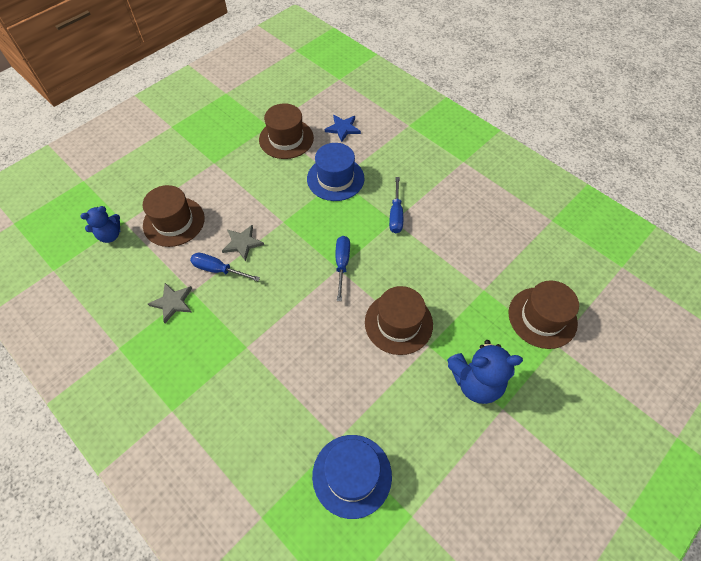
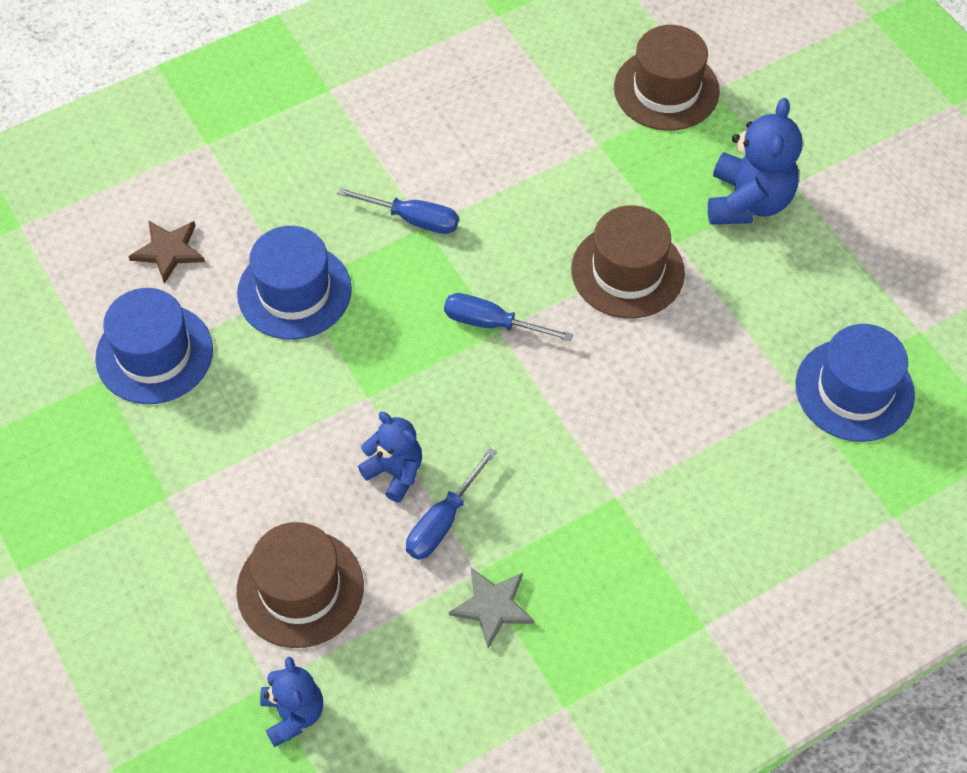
camera: 75 degrees left, 0 degrees up
grey star [222,225,264,261] -> blue teddy bear [358,412,422,503]
brown hat [259,103,314,159] -> blue hat [95,288,213,404]
blue star [325,115,361,142] -> brown star [128,220,205,284]

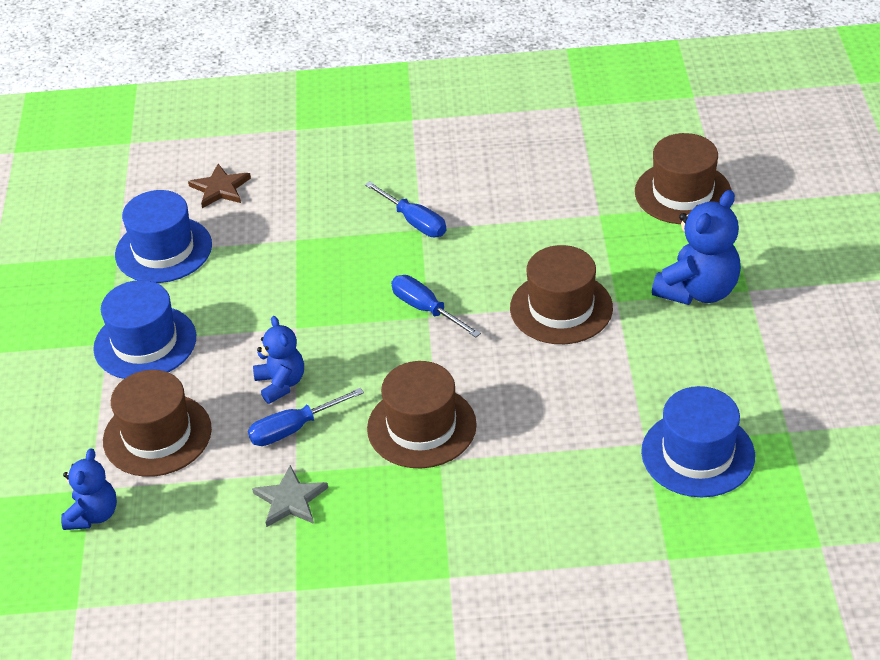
camera: 30 degrees right, 15 degrees down
blue hat [237,226,352,340] -> blue hat moved to [93,280,196,379]
none -> brown hat [367,361,477,468]

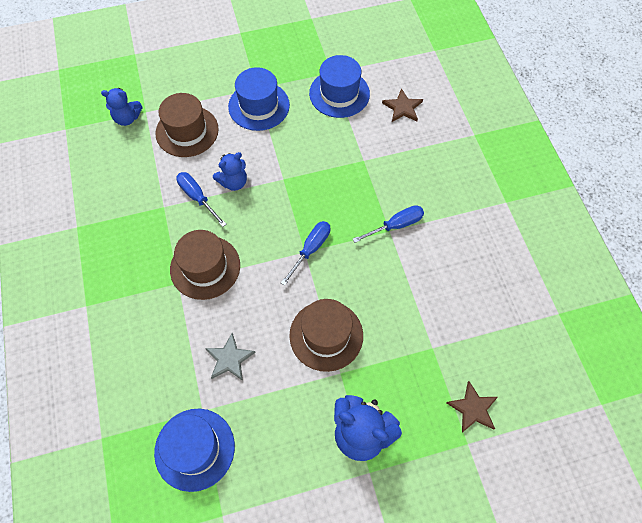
camera: 75 degrees right, 20 degrees up
grey star [252,465,328,527] -> grey star moved to [205,333,256,381]
blue screwdriver [365,181,446,237] -> blue screwdriver turned 150 degrees counterclockwise [353,205,424,243]
brown hat [635,133,731,224] -> brown star [447,381,498,433]

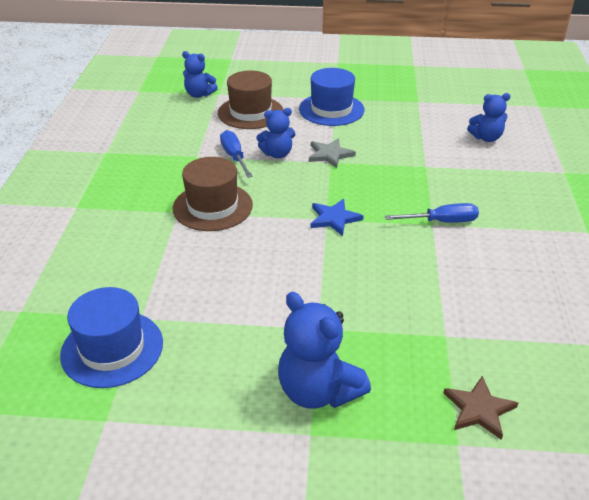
camera: 20 degrees right, 25 degrees down
grey star [205,333,256,381] -> grey star moved to [309,138,356,168]
blue screwdriver [281,221,330,286] -> blue star [310,199,363,236]
brown hat [289,299,363,372] -> none
blue hat [309,55,370,118] -> none
brown star [382,88,423,122] -> blue teddy bear [467,93,510,142]

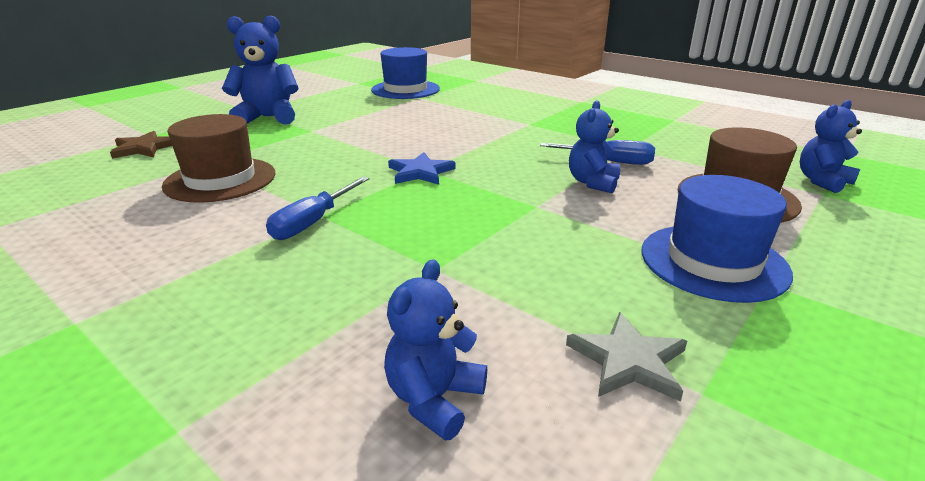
camera: 125 degrees right, 10 degrees down
brown hat [173,157,253,231] -> brown hat moved to [162,114,275,203]
grey star [309,138,356,168] -> grey star moved to [566,312,687,401]

